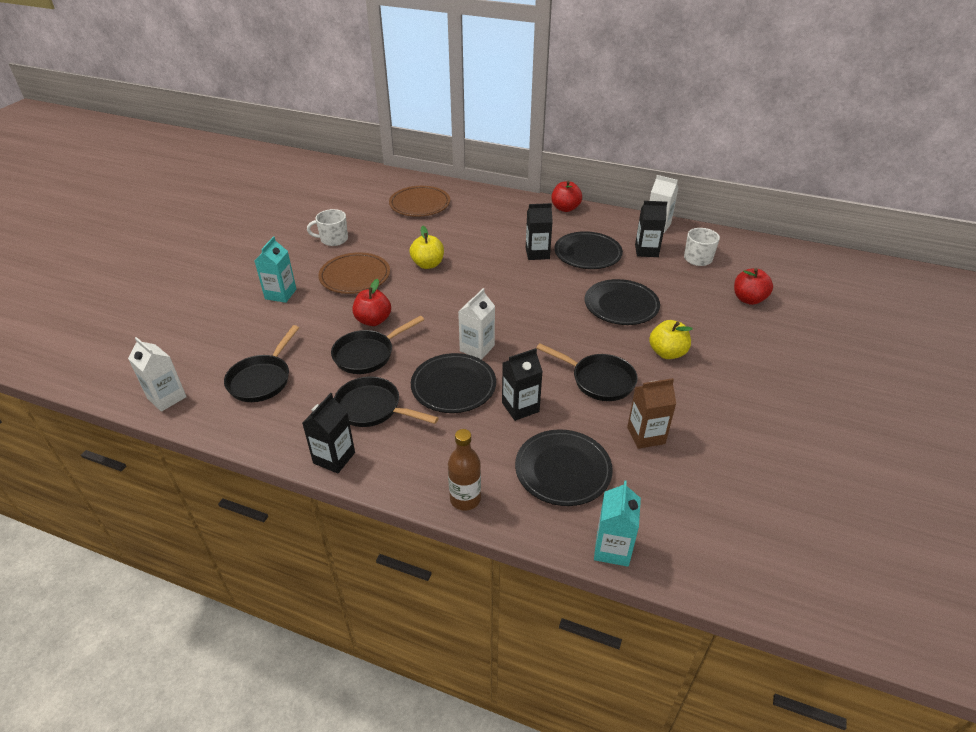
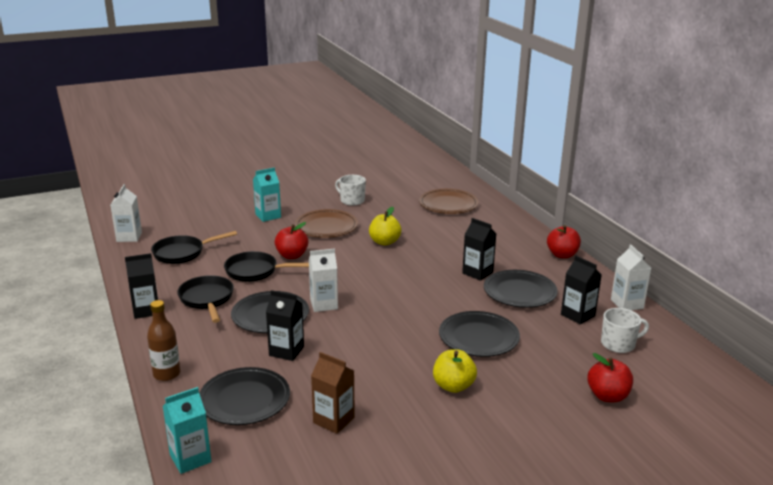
camera: 45 degrees right, 15 degrees down
black pan [536,343,638,401] -> none

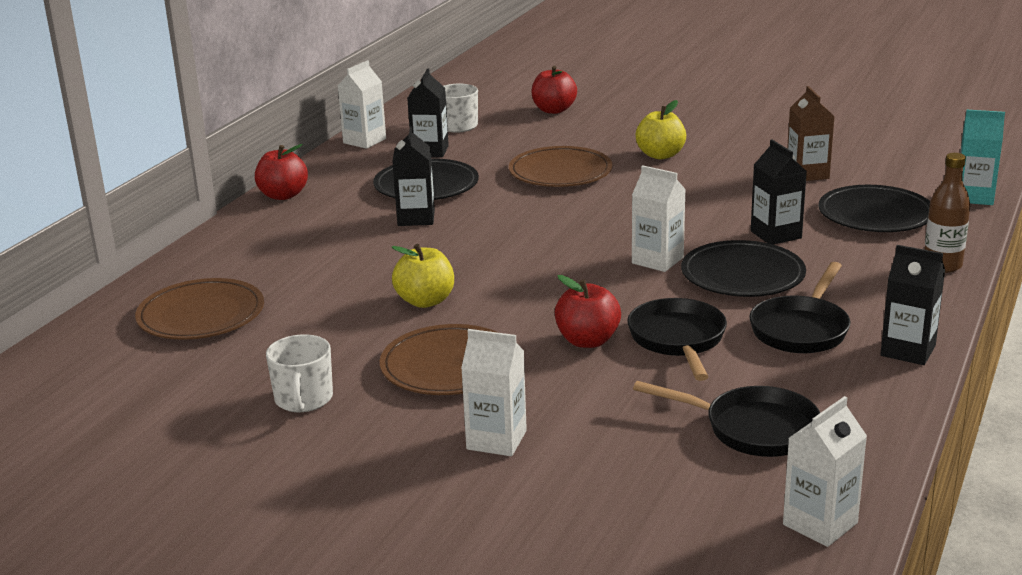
camera: 130 degrees left, 0 degrees up
black pan [224,251,309,282] -> black pan turned 150 degrees counterclockwise [627,298,727,381]
turquoise carton [253,167,281,222] -> white carton [461,329,527,456]
black plate [439,311,520,357] -> brown plate [509,146,613,187]

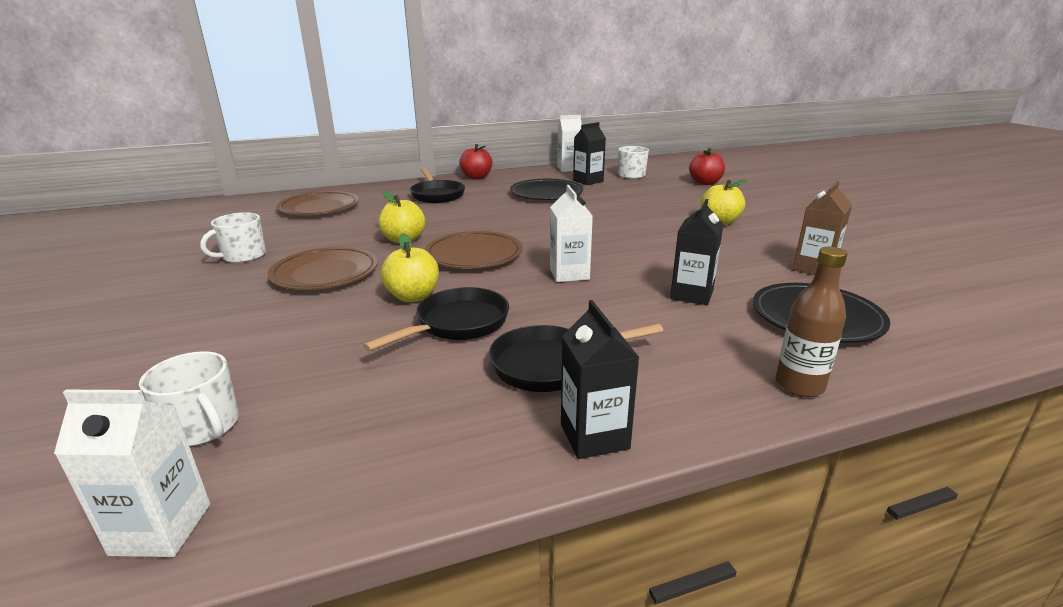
camera: 45 degrees right, 0 degrees up
black carton [392,126,435,226] -> none
white carton [461,329,527,456] -> none
brown plate [509,146,613,187] -> brown plate moved to [425,231,523,269]
red apple [555,275,621,348] -> yellow apple [381,233,439,302]
black pan [633,381,820,457] -> black pan moved to [410,167,465,203]
black plate [681,240,806,297] -> none
turquoise carton [960,110,1005,205] -> none
none -> white mug [139,351,239,446]

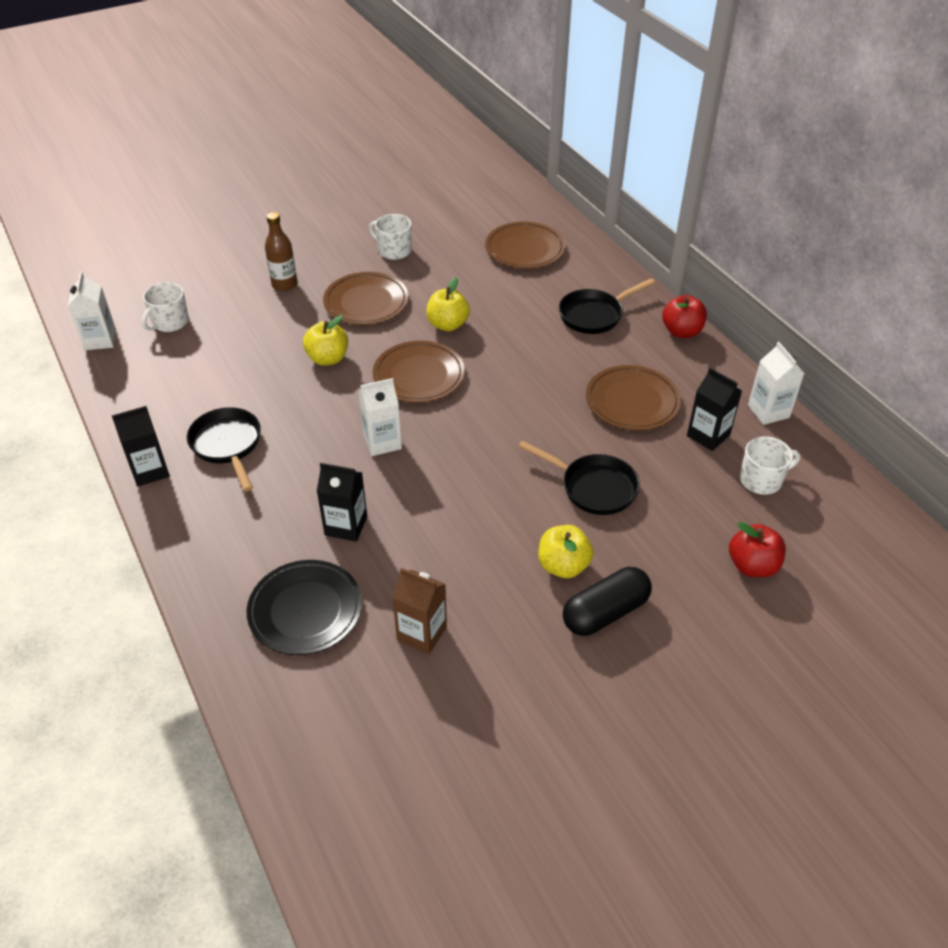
camera: 80 degrees right, 20 degrees up
black pan [363,287,509,352] -> black pan moved to [518,441,640,515]
black plate [510,179,583,200] -> brown plate [586,365,681,430]
brown bottle [776,247,847,397] -> brown bottle moved to [265,212,297,291]
none -> black capsule [563,567,652,636]

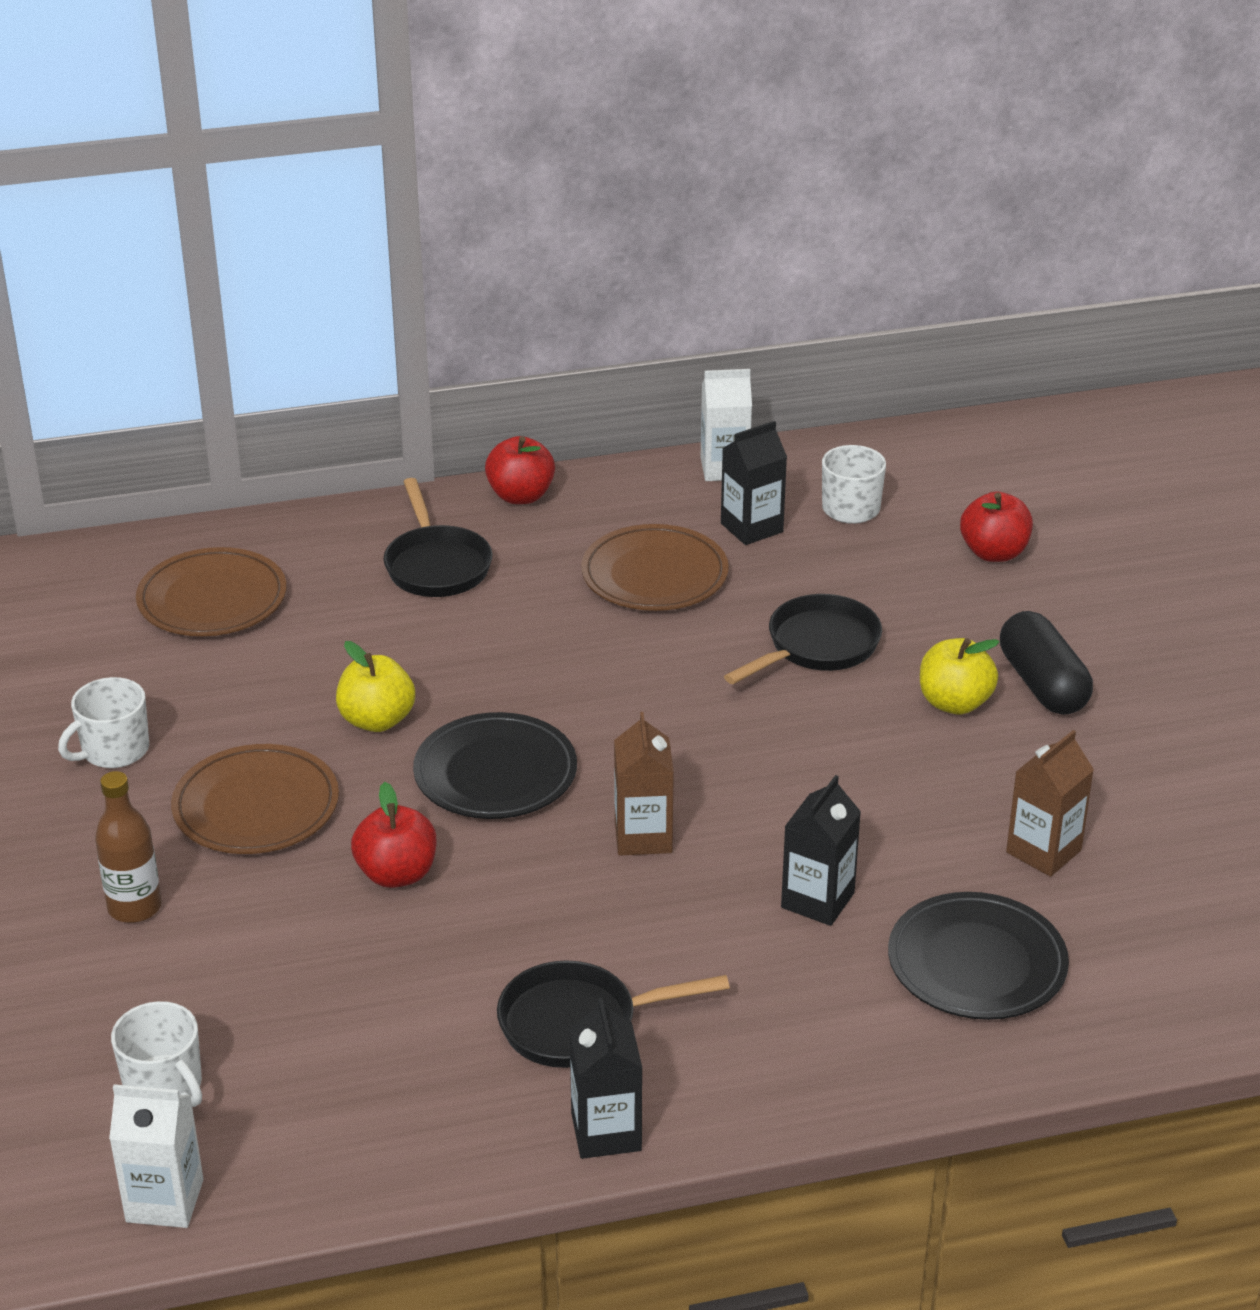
camera: 75 degrees left, 10 degrees down
yellow apple [303,315,348,366] -> red apple [351,782,436,888]
white carton [358,378,402,456] -> brown carton [614,712,674,855]
brown plate [373,341,465,403] -> black plate [413,712,577,819]

